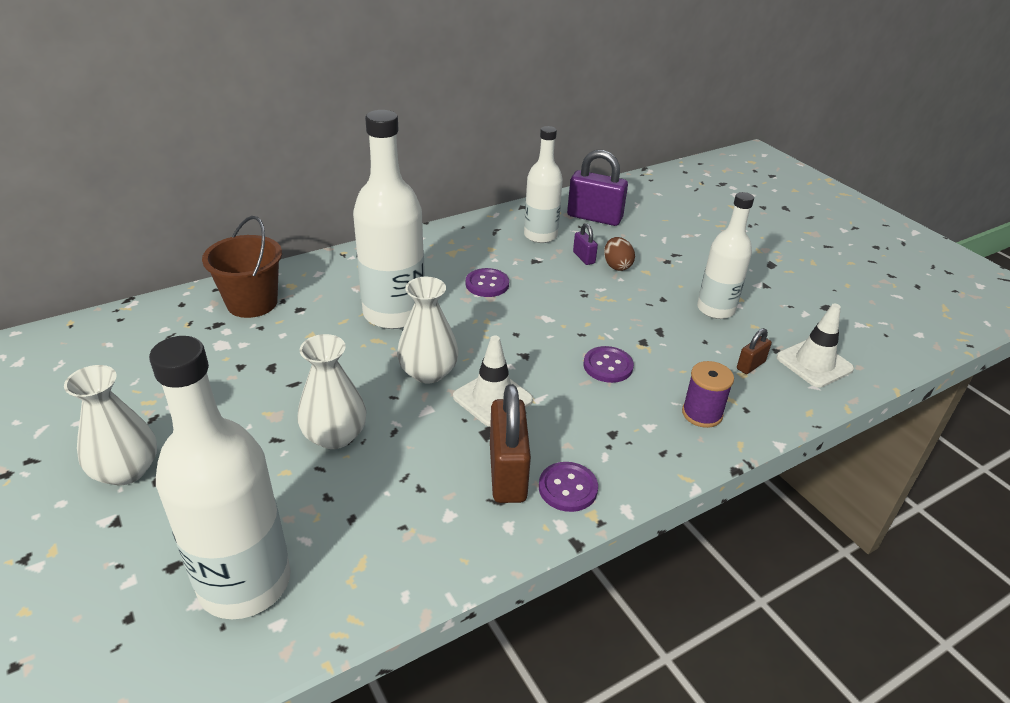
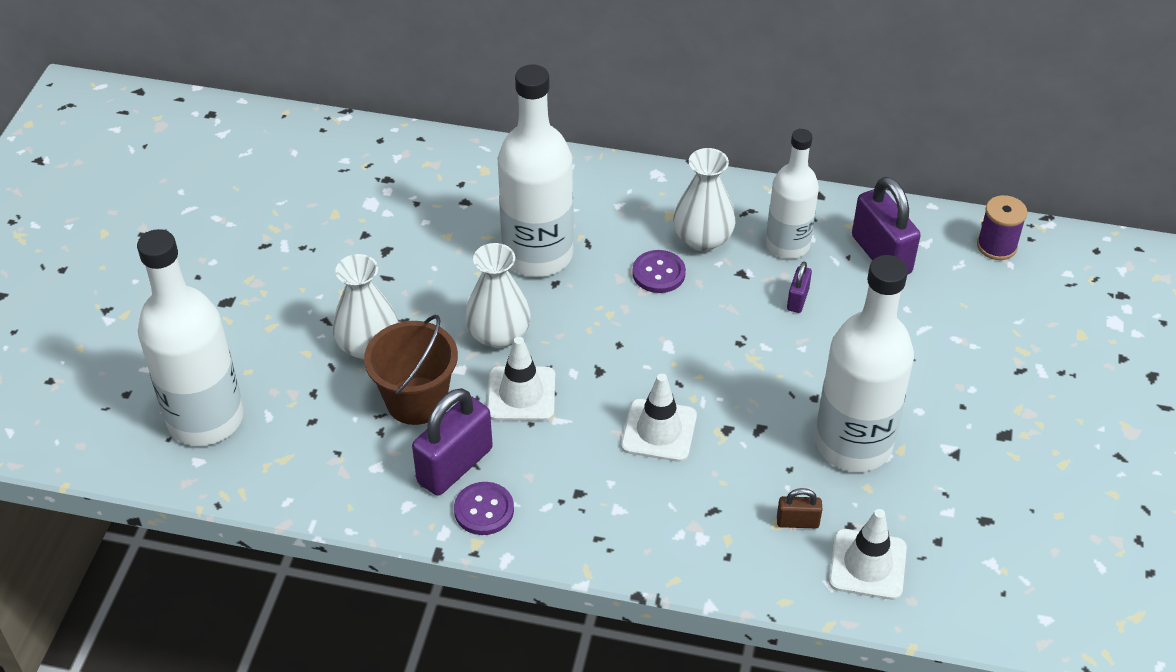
camera: 45 degrees right, 10 degrees up
white vase [64,365,157,486] -> white vase moved to [673,148,736,251]
brown bucket [202,216,282,318] -> brown bucket moved to [364,315,458,425]
brown padlock [490,384,531,503] -> purple padlock [412,388,493,496]
purple button [584,346,634,383] -> white traffic cone [621,374,697,462]
brown egg [604,237,635,271] -> none
purple spool [682,361,734,428] -> purple spool moved to [977,195,1027,260]
white bottle [697,192,754,319] -> white bottle [815,255,914,472], size x1.57

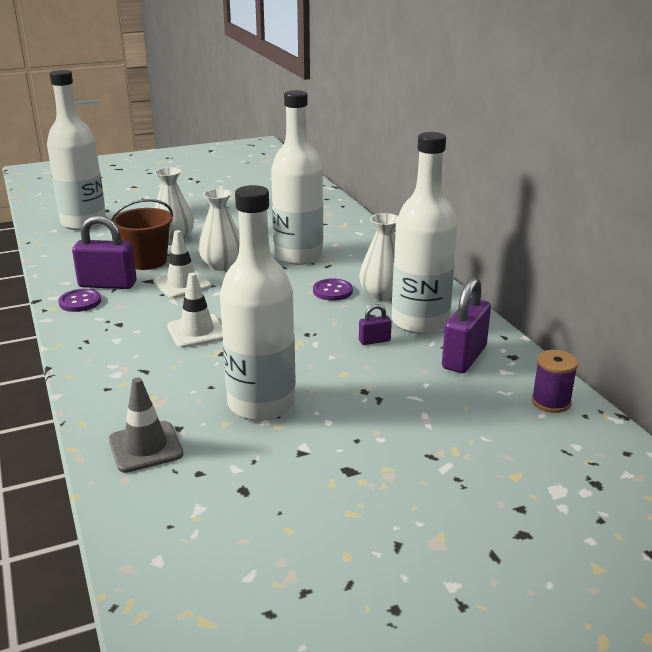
camera: 55 degrees right, 20 degrees down
white bottle [766,129,819,259] -> white bottle [392,132,457,334], size x1.57
brown padlock [777,488,823,528] -> none
white traffic cone [829,509,907,600] -> grey traffic cone [109,377,184,473]

